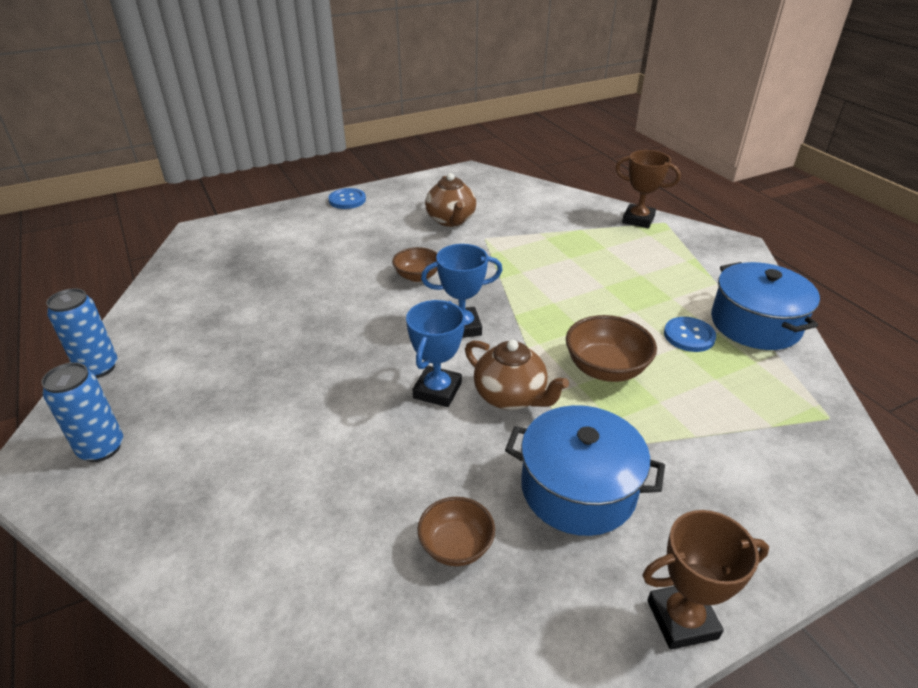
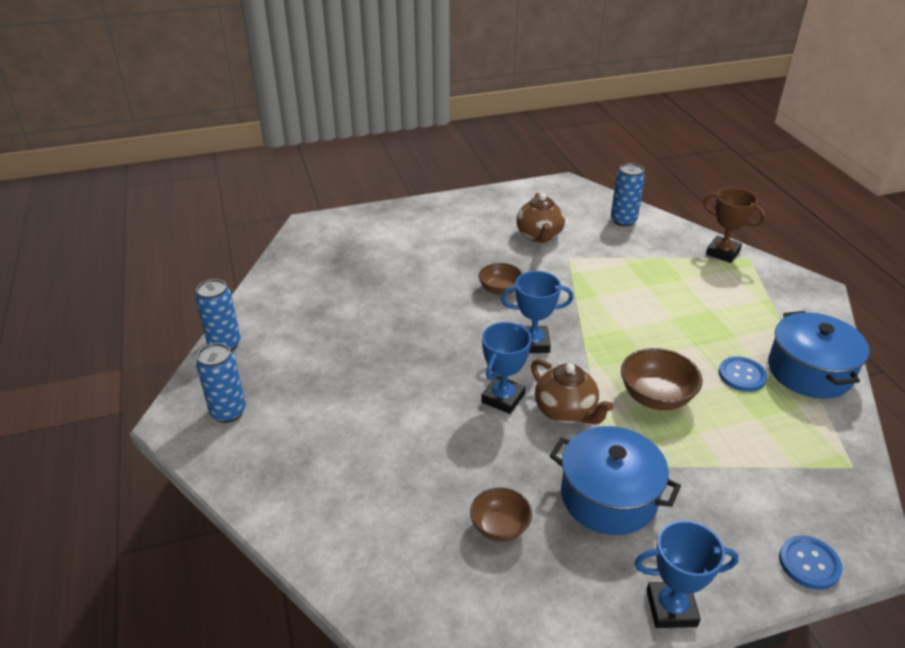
camera: 10 degrees right, 0 degrees up
blue button [328,188,366,209] -> blue button moved to [779,535,842,590]
brown trophy [642,510,769,650] -> blue trophy [634,520,739,628]
none -> blue can [611,163,645,227]

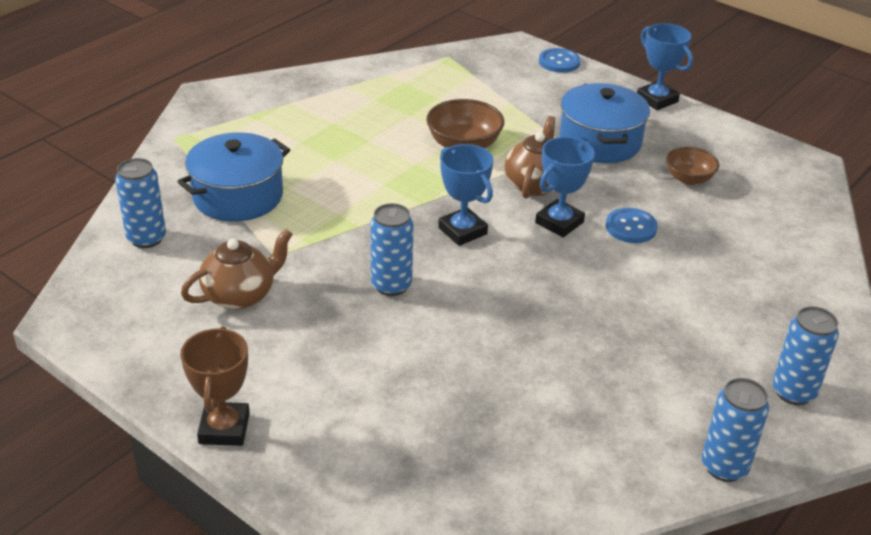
camera: 125 degrees left, 0 degrees up
brown bowl [479,263,522,295] -> blue can [370,203,414,296]
blue trophy [481,322,532,414] -> blue trophy turned 45 degrees counterclockwise [535,137,595,237]
brown trophy [704,187,766,263] -> brown trophy moved to [180,326,250,446]
blue button [719,357,767,392] -> blue button moved to [606,208,658,243]
blue pot [768,311,869,399] -> blue pot moved to [177,132,290,222]

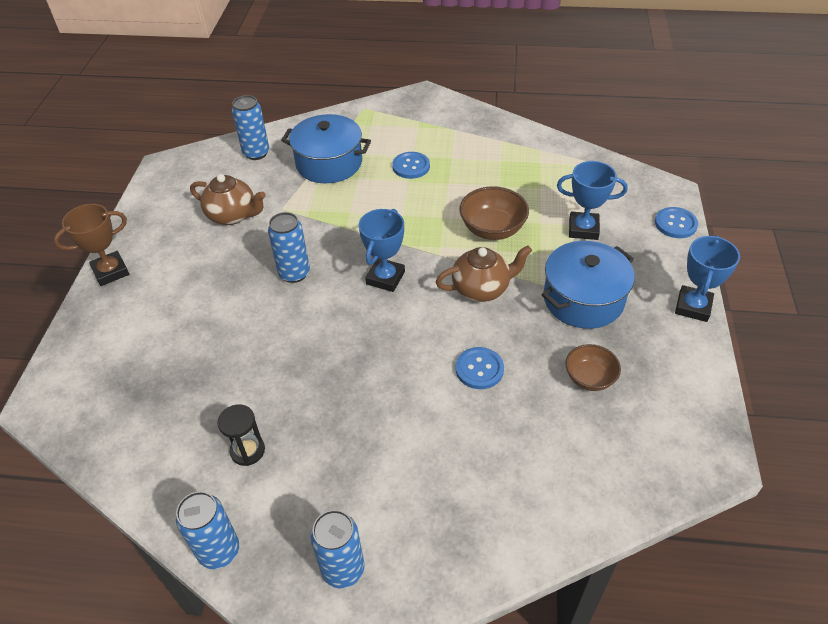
camera: 60 degrees right, 10 degrees up
blue trophy [535,137,595,237] -> blue trophy moved to [557,161,628,240]
none -> black hourglass [217,404,265,466]
none -> blue button [392,152,430,179]

